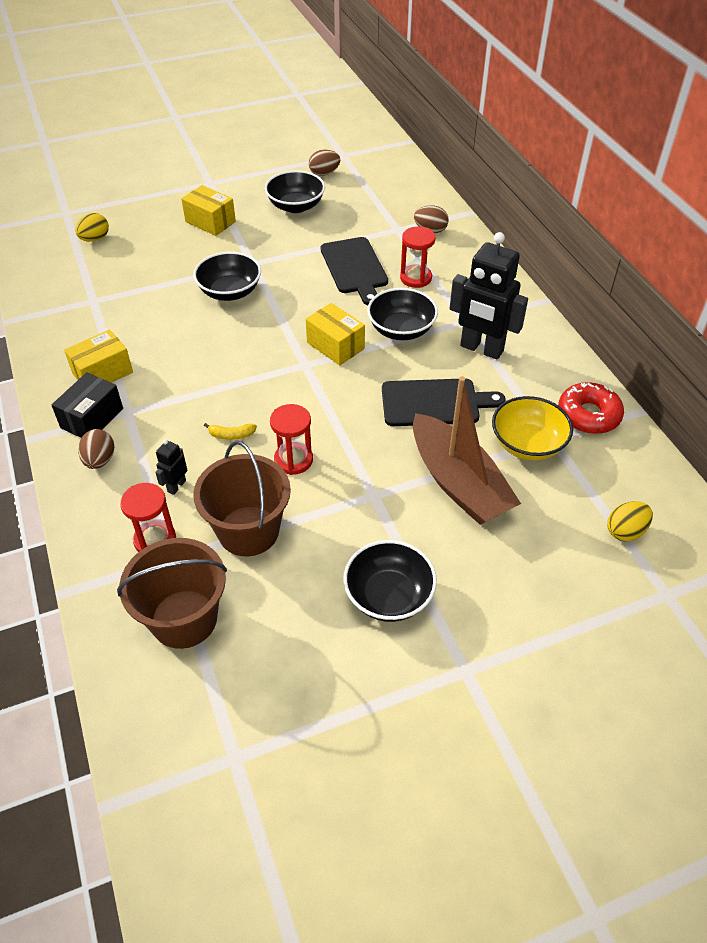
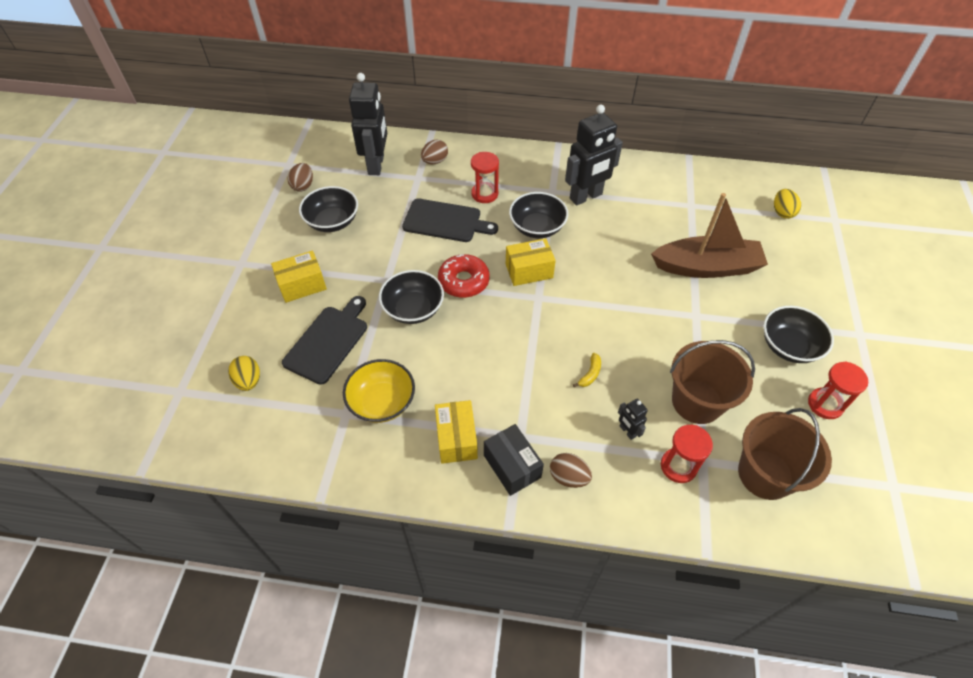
camera: 60 degrees left, 5 degrees up
red hourglass [270,404,313,475] -> red hourglass moved to [808,362,868,419]
black cutting board [382,378,506,426] -> black cutting board moved to [282,296,367,385]
yellow bowl [492,396,573,460] -> yellow bowl moved to [343,359,415,423]
red donut [558,382,624,434] -> red donut moved to [438,254,490,298]
none -> black robot [349,73,387,175]

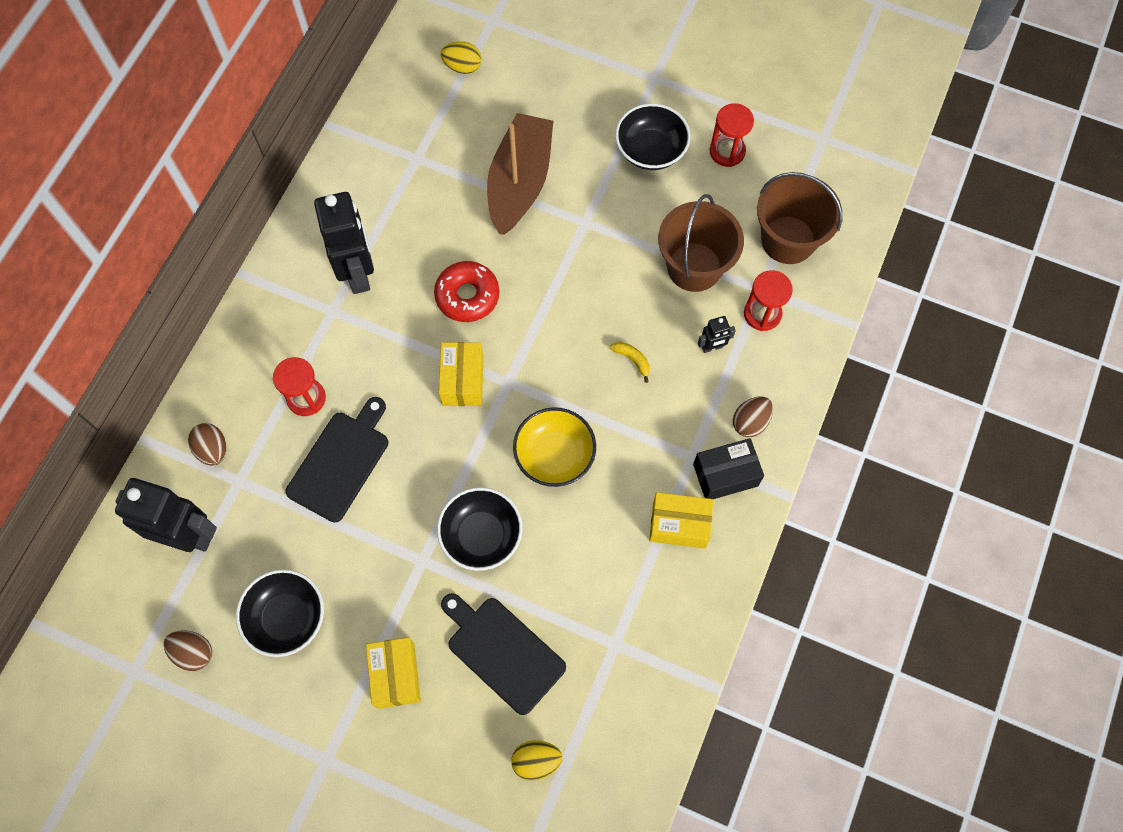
camera: 75 degrees left, 15 degrees up
yellow bowl [343,359,415,423] -> yellow bowl moved to [513,407,596,487]
red donut [438,254,490,298] -> red donut moved to [434,261,499,322]
black bowl [509,192,568,238] -> none

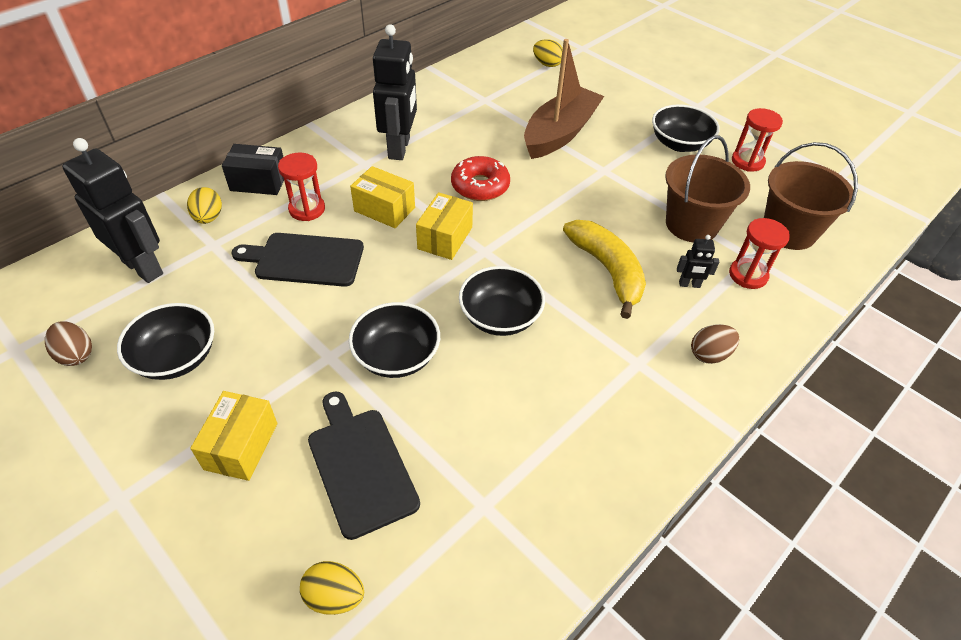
camera: 20 degrees right, 20 degrees down
brown egg [188,423,226,466] -> yellow egg [187,187,222,224]
black cutting board [286,397,389,522] -> black cutting board turned 135 degrees counterclockwise [231,233,364,287]
yellow bowl [513,407,596,487] -> black bowl [459,266,545,336]
yellow banana [610,342,650,383] -> yellow banana [563,220,646,319], size x2.48
yellow box [649,492,713,548] -> yellow box moved to [350,166,415,228]
black box [693,438,764,499] -> black box moved to [222,144,284,195]

